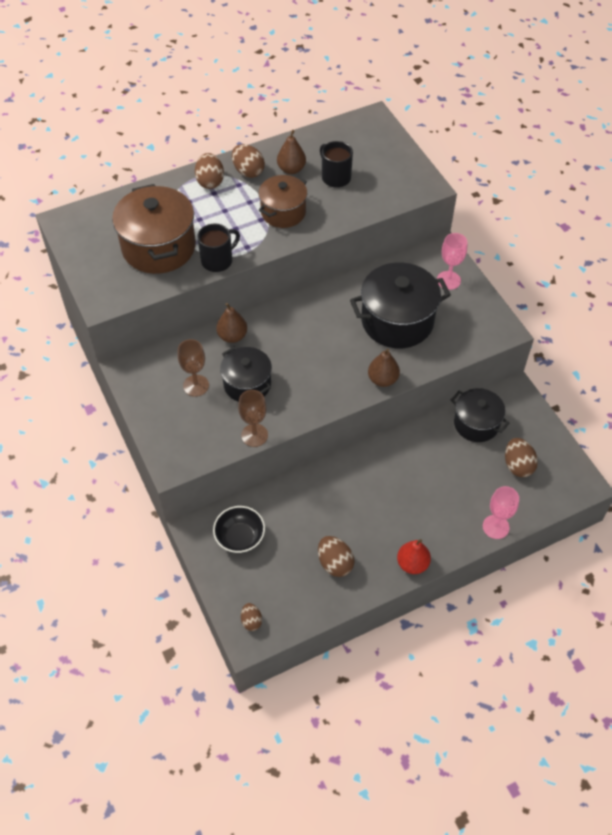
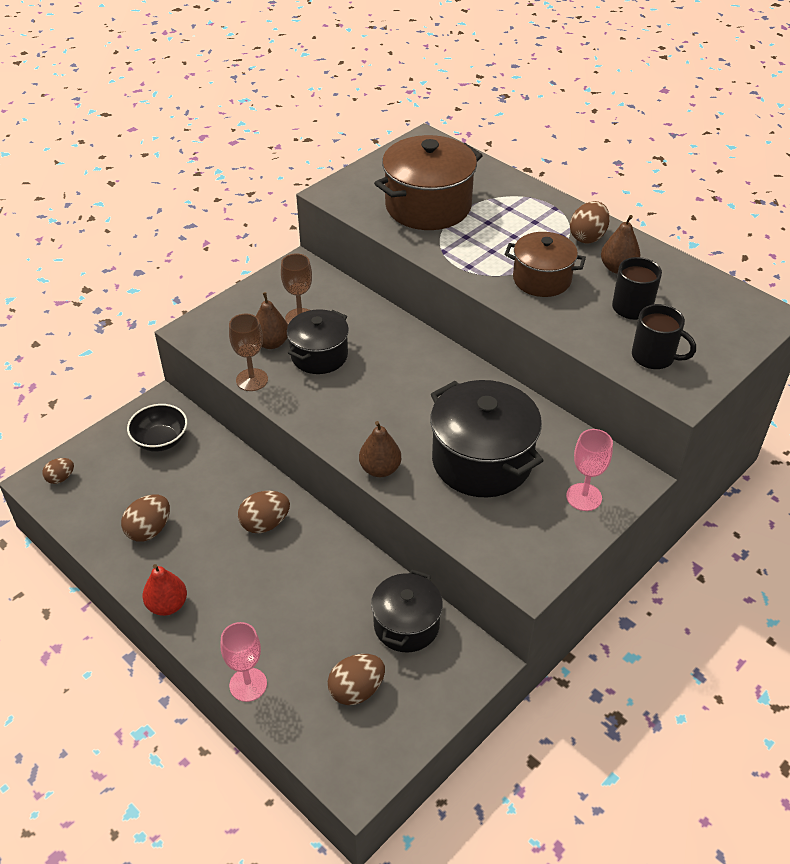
camera: 70 degrees right, 10 degrees down
brown egg [195,153,224,189] -> brown egg moved to [238,491,290,533]
black mug [197,223,240,272] -> black mug moved to [632,304,696,369]
brown pear [216,303,247,343] -> brown pear moved to [256,292,288,349]

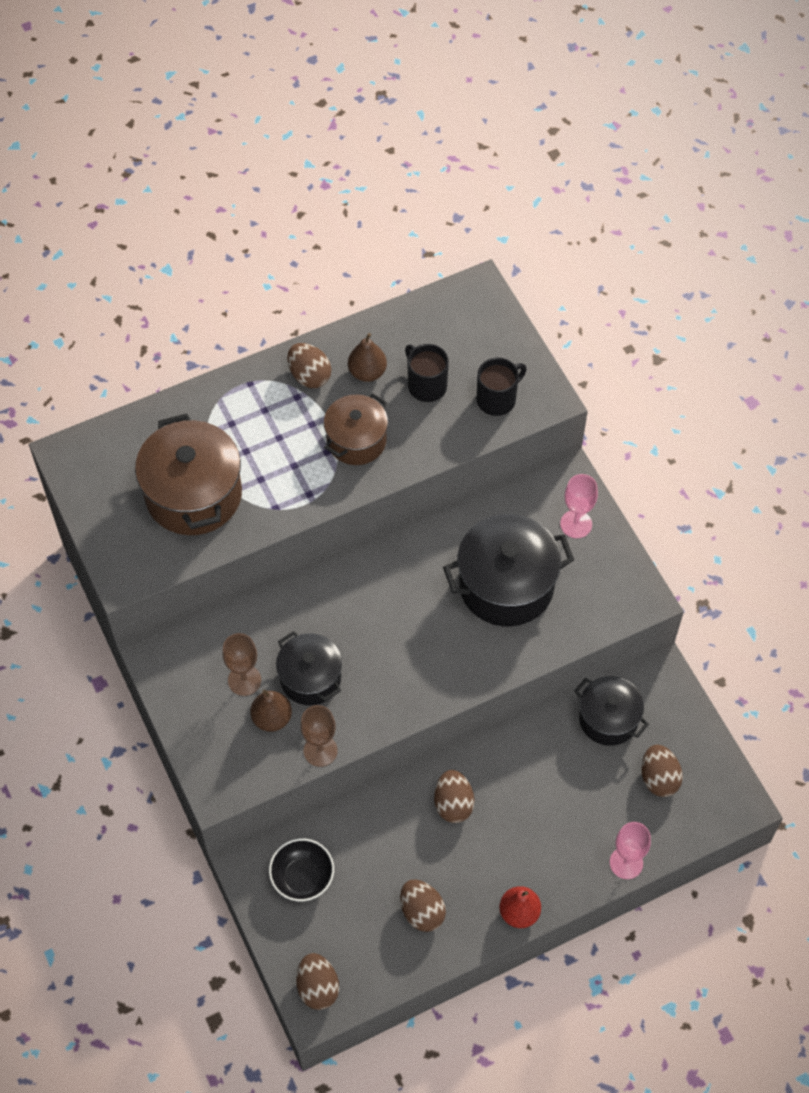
camera: 70 degrees left, 15 degrees up
brown egg [42,458,74,484] -> brown egg [296,953,339,1010], size x1.62
brown pear [359,421,401,477] -> none

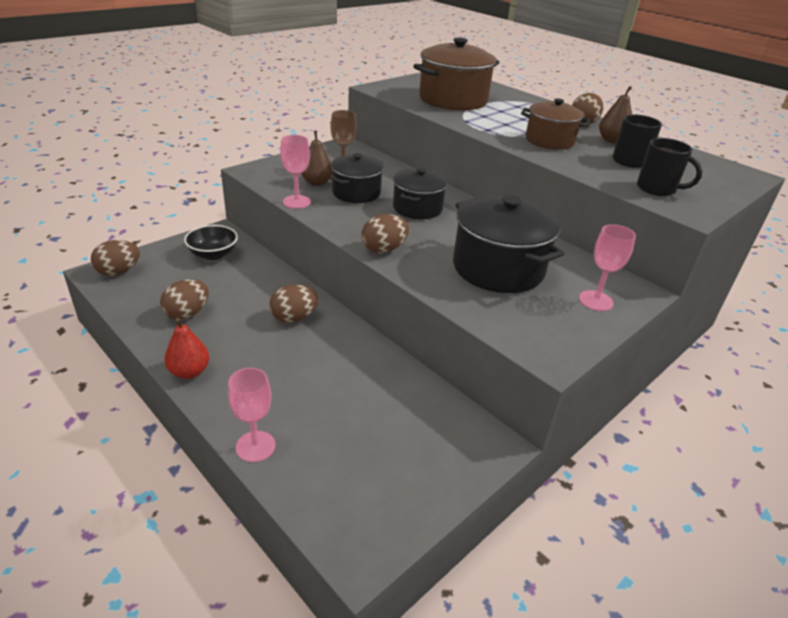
camera: 70 degrees right, 25 degrees down
brown goblet [300,705,338,767] -> pink goblet [280,135,311,209]
black pot [574,676,649,746] -> black pot moved to [393,168,448,219]
brown egg [641,745,683,797] -> brown egg moved to [362,214,409,253]

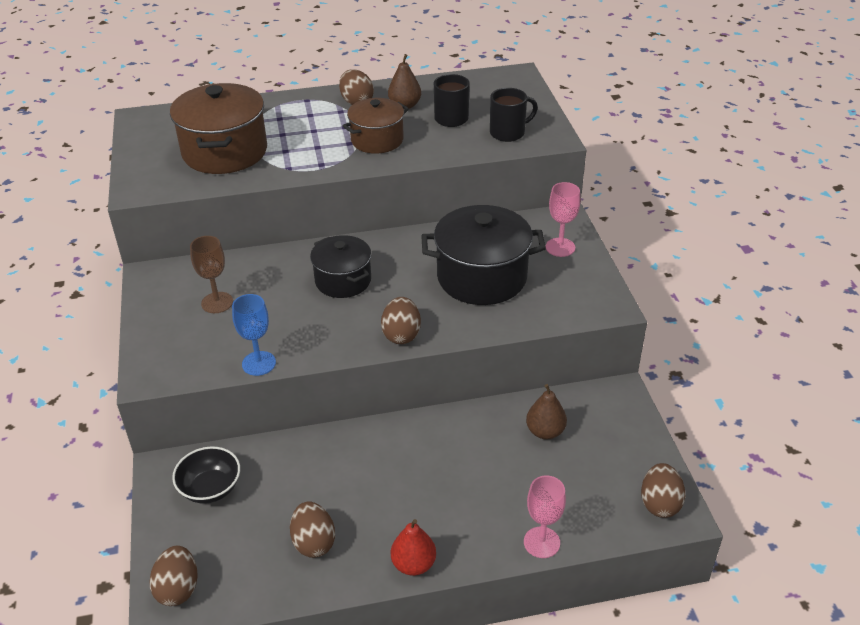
camera: 55 degrees left, 5 degrees up
brown egg [269,285,318,323] -> brown egg moved to [641,463,685,518]
pink goblet [280,135,311,209] -> blue goblet [232,294,276,376]
brown pear [301,131,332,186] -> brown pear moved to [526,384,567,440]
black pot [330,153,384,203] -> none

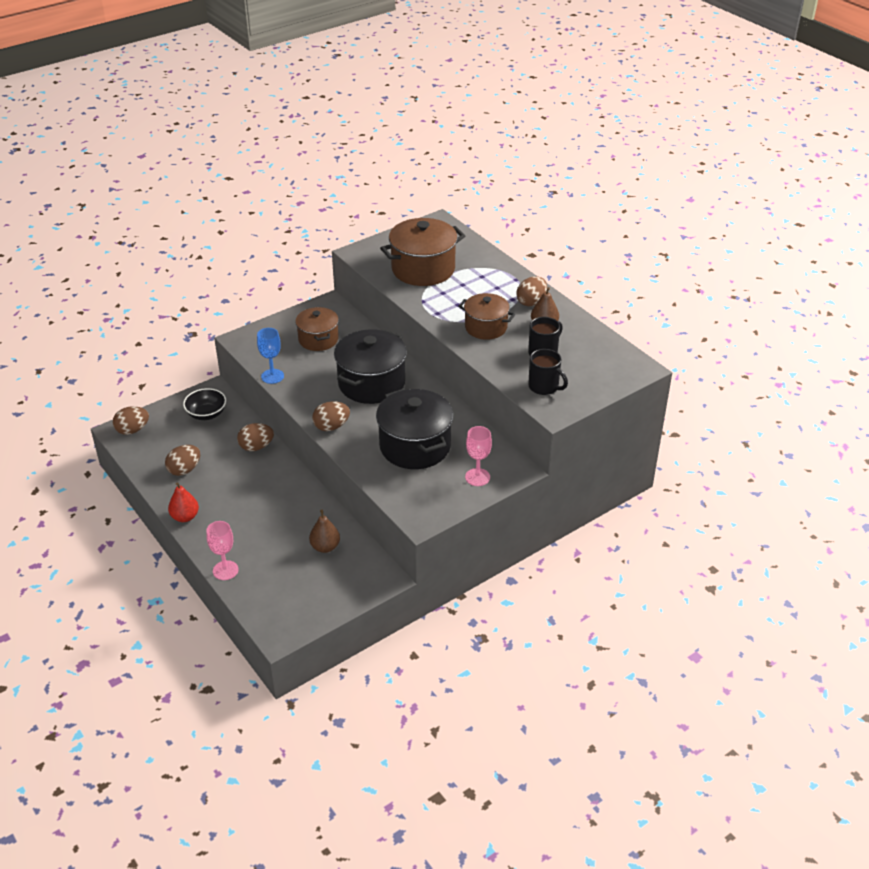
camera: 65 degrees right, 0 degrees up
brown goblet [190,236,233,313] -> brown pot [295,307,339,351]
black pot [310,235,371,298] -> black pot [334,329,407,404], size x1.60
brown egg [641,463,685,518] -> brown egg moved to [237,423,274,451]

